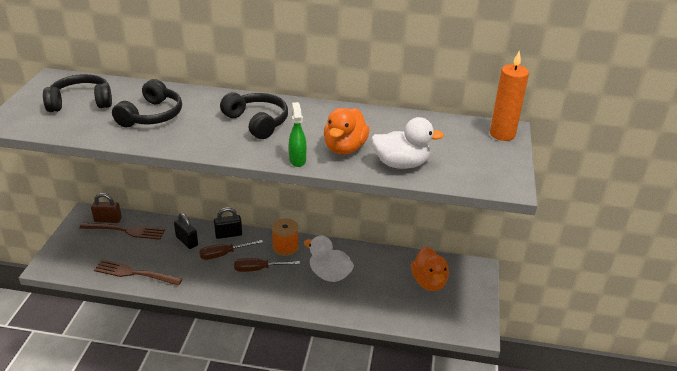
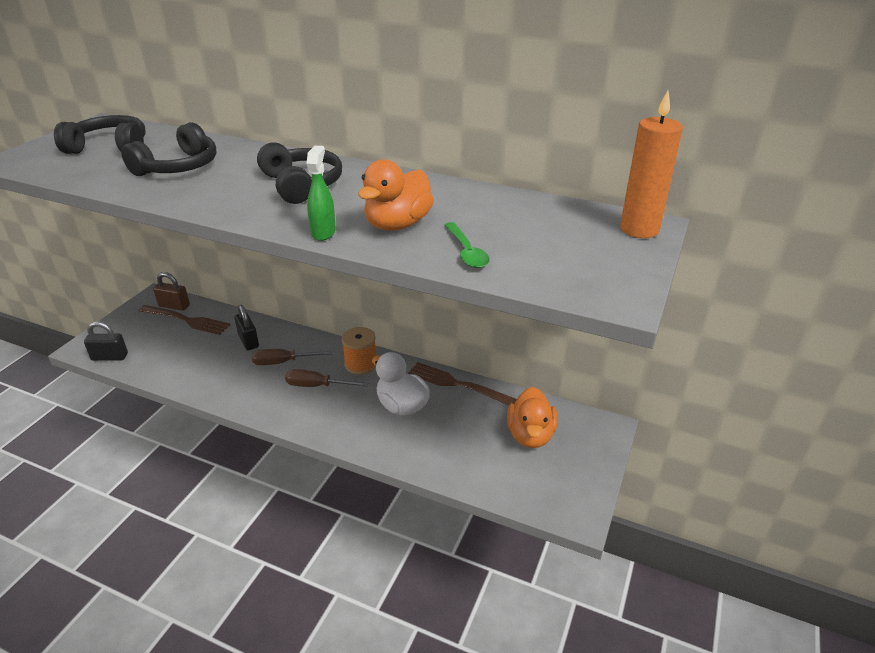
camera: 15 degrees right, 0 degrees up
brown fork [94,260,182,286] -> brown fork moved to [408,362,517,406]
black padlock [214,207,242,239] -> black padlock moved to [84,321,128,361]
white duck [371,117,444,169] -> green spoon [445,222,490,268]

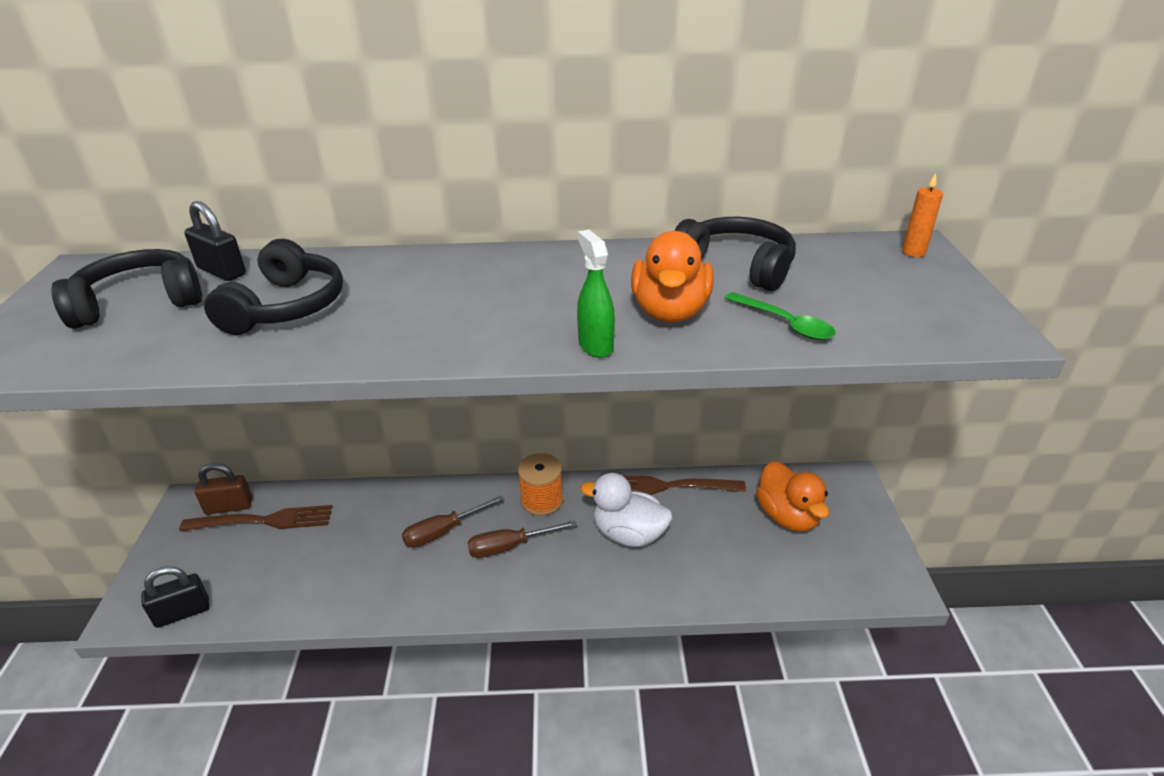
camera: 25 degrees left, 0 degrees up
black padlock [234,305,259,350] -> black padlock moved to [184,201,246,281]
black headphones [257,142,342,204] -> black headphones moved to [675,217,796,291]
orange candle [620,91,683,238] -> orange candle [902,173,943,257], size x0.52

